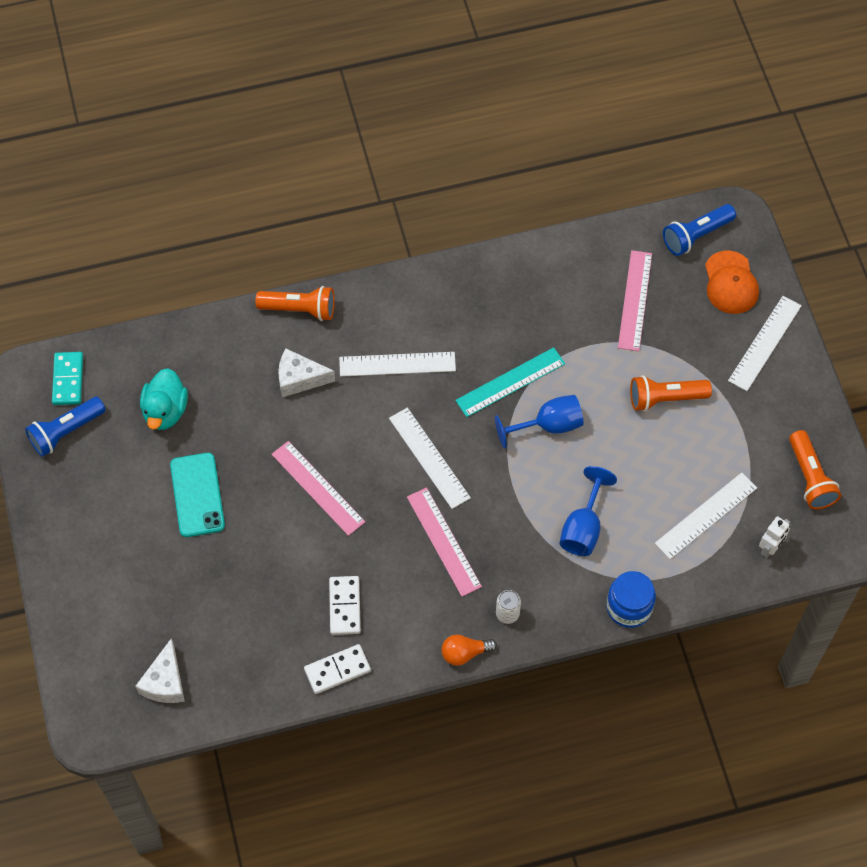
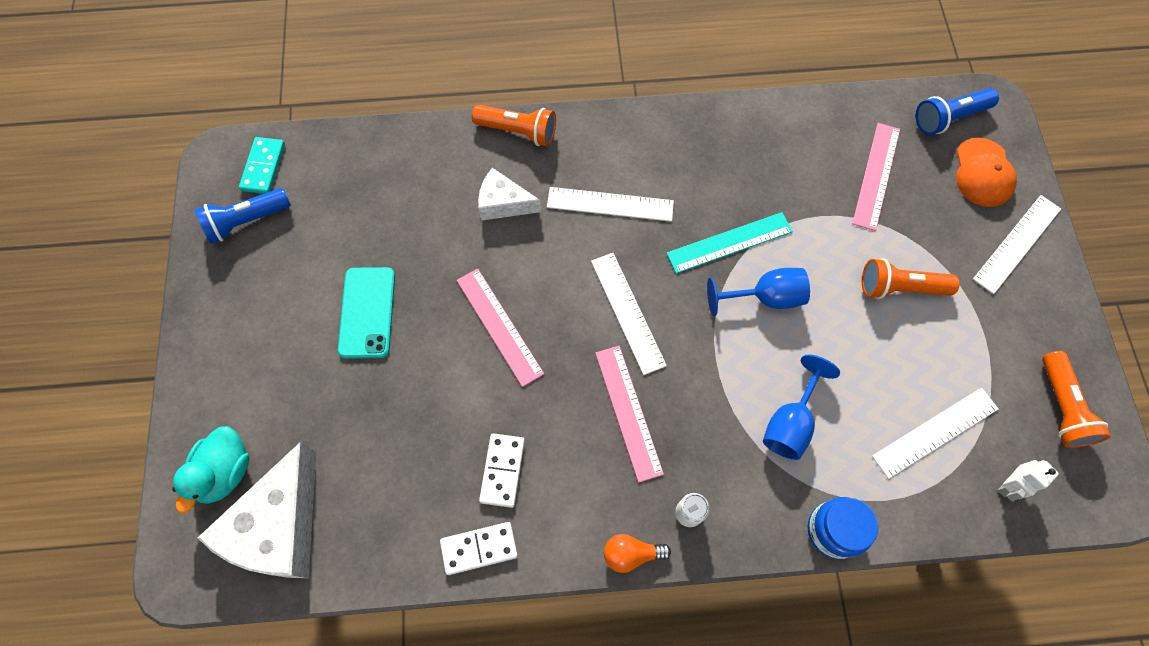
camera: 10 degrees right, 5 degrees up
white cheese [135,638,185,703] -> white cheese [198,442,316,578], size x1.78
turquoise duck [140,368,188,430] -> turquoise duck moved to [172,426,249,513]

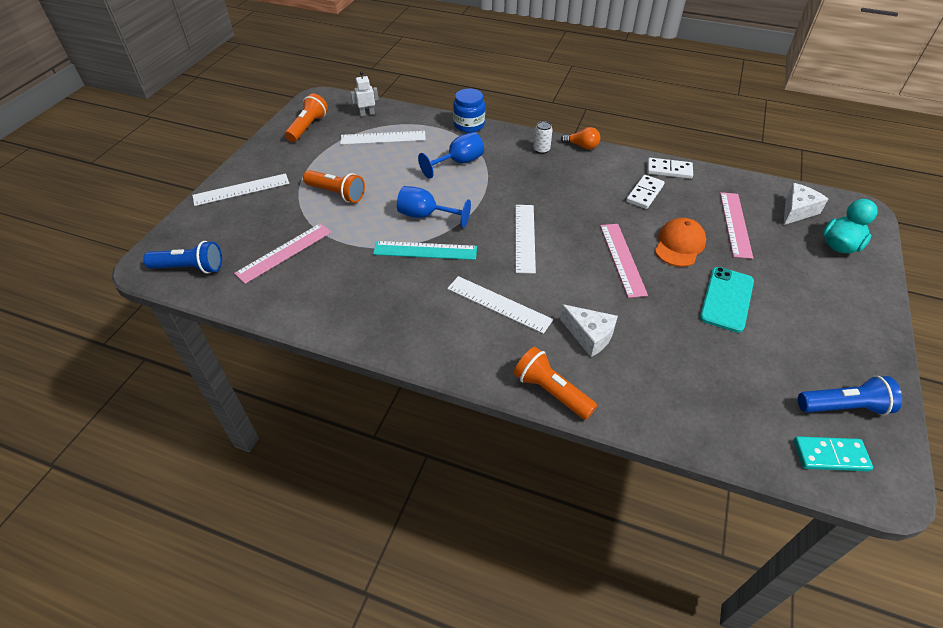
camera: 155 degrees left, 20 degrees down
white cheese [198,442,316,578] -> white cheese [784,183,828,225], size x0.56
turquoise domino [239,137,285,194] -> turquoise domino turned 60 degrees clockwise [794,436,873,472]
pink ruler [595,346,664,482] -> pink ruler moved to [720,192,753,259]
orange cap [956,138,1017,207] -> orange cap moved to [655,218,706,267]

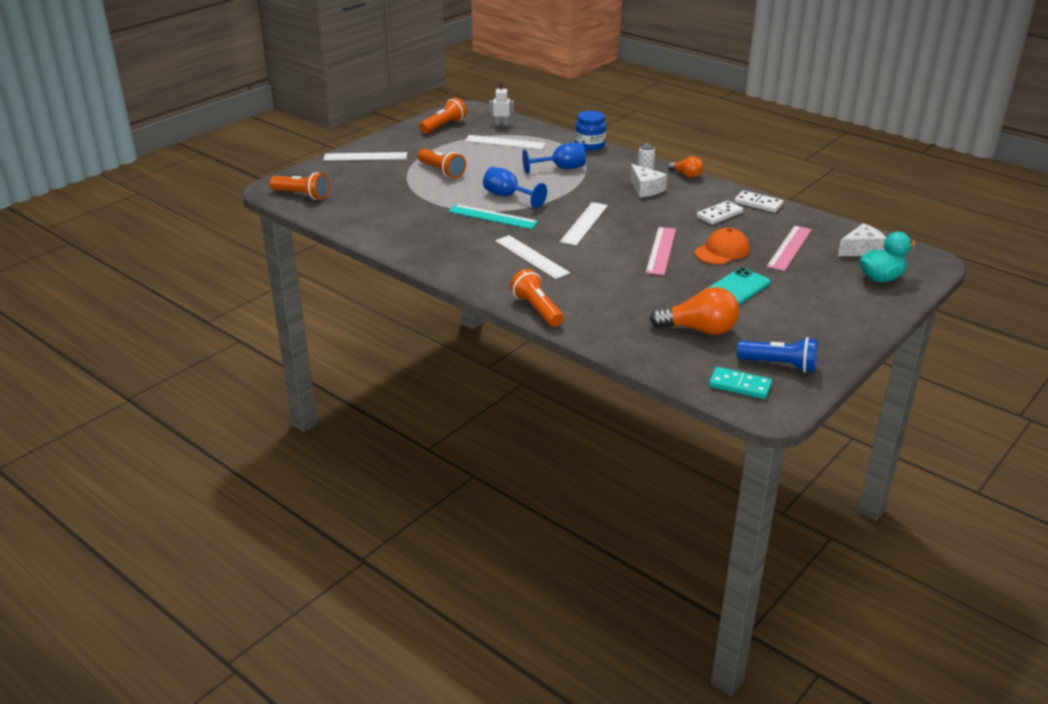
camera: 20 degrees right, 15 degrees down
blue flashlight [143,241,222,274] -> orange flashlight [269,172,329,200]
pink ruler [234,223,332,284] -> none
white cheese [560,304,618,357] -> white cheese moved to [630,164,667,197]
none -> orange light bulb [650,287,739,335]

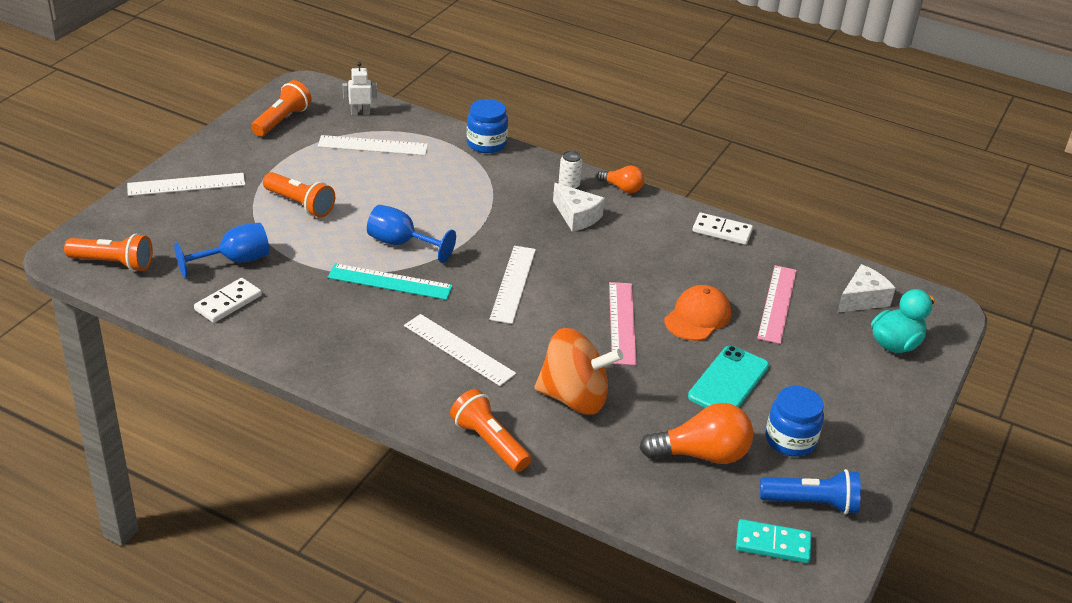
camera: 15 degrees left, 5 degrees up
blue goblet [522,143,586,174] -> blue goblet moved to [174,222,269,278]
white domino [697,201,743,225] -> white domino moved to [194,278,262,323]
none -> orange spinning top [534,328,623,415]
none -> blue jar [765,386,824,457]

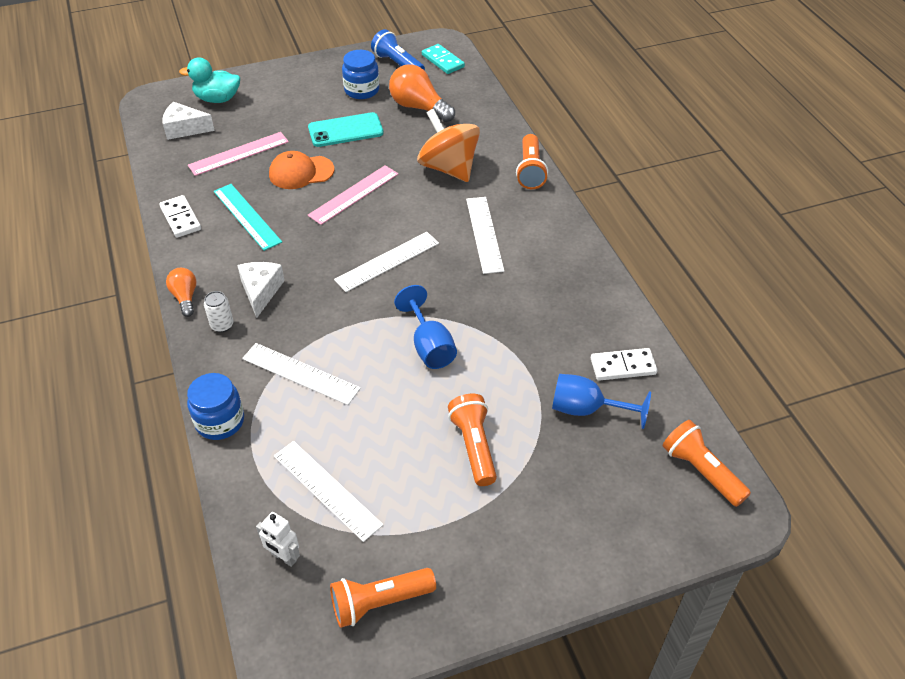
camera: 135 degrees left, 10 degrees up
white ruler [127,173,246,196] -> white ruler moved to [242,343,361,405]
turquoise ruler [328,264,453,300] -> turquoise ruler moved to [214,184,282,251]

